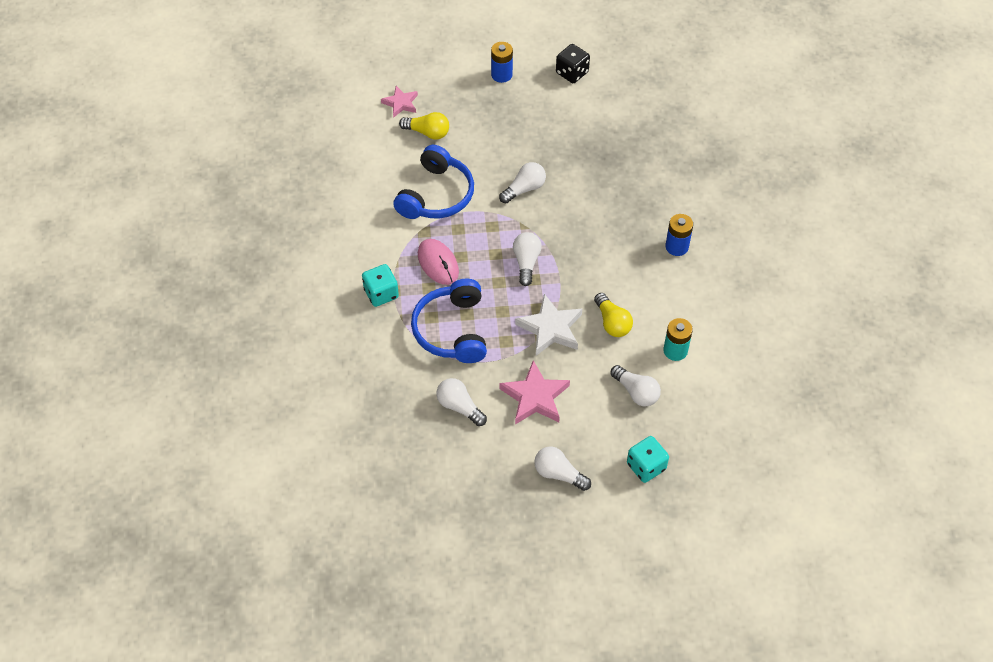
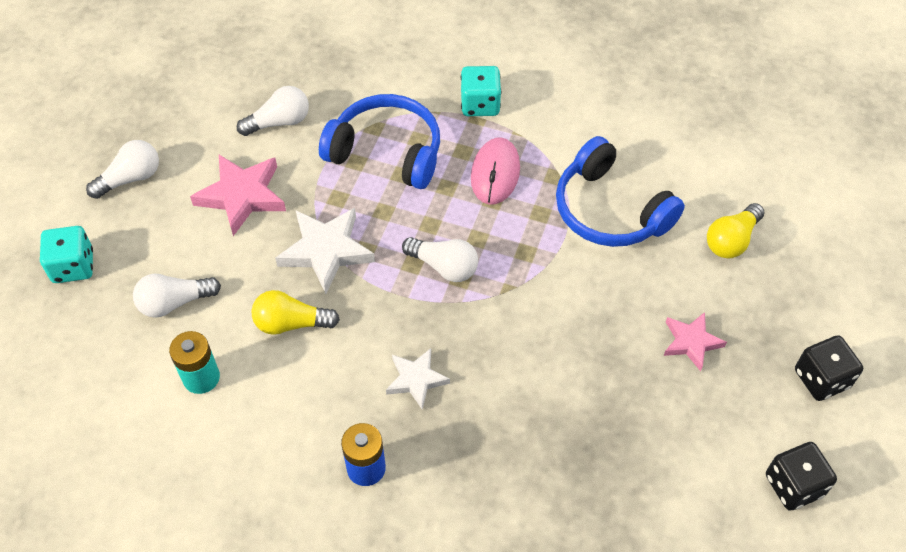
camera: 115 degrees right, 0 degrees up
pink star [381,86,418,118] -> pink star moved to [664,312,727,371]
pink mouse [418,239,459,285] -> pink mouse turned 75 degrees counterclockwise [471,137,520,205]
blue battery [491,42,513,83] -> black dice [795,335,863,401]
white light bulb [499,162,546,203] -> none
none -> white star [386,348,450,410]

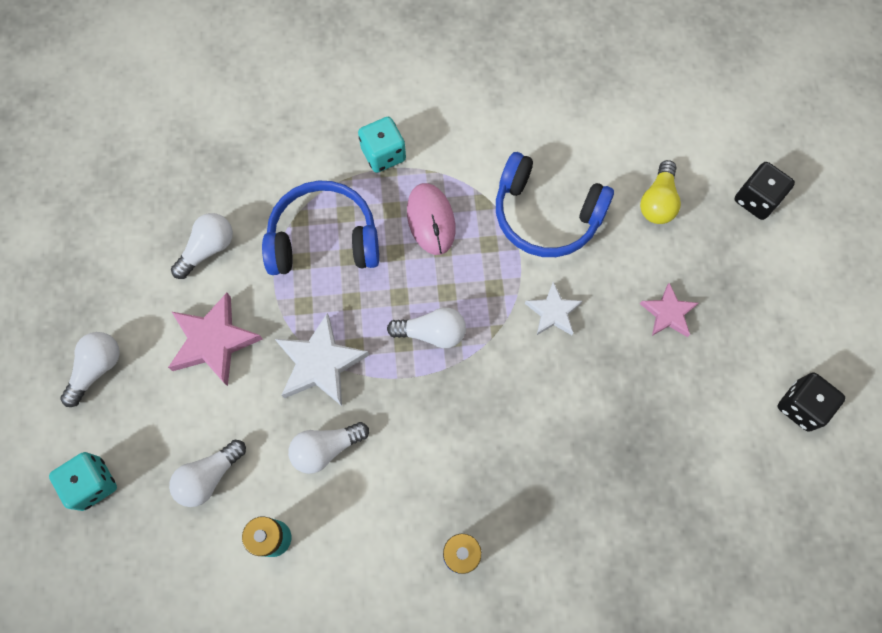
camera: 25 degrees left, 15 degrees up
yellow light bulb [252,290,340,335] -> white light bulb [288,422,369,474]
white star [386,348,450,410] -> white star moved to [525,282,582,335]
black dice [795,335,863,401] -> black dice moved to [735,162,795,220]

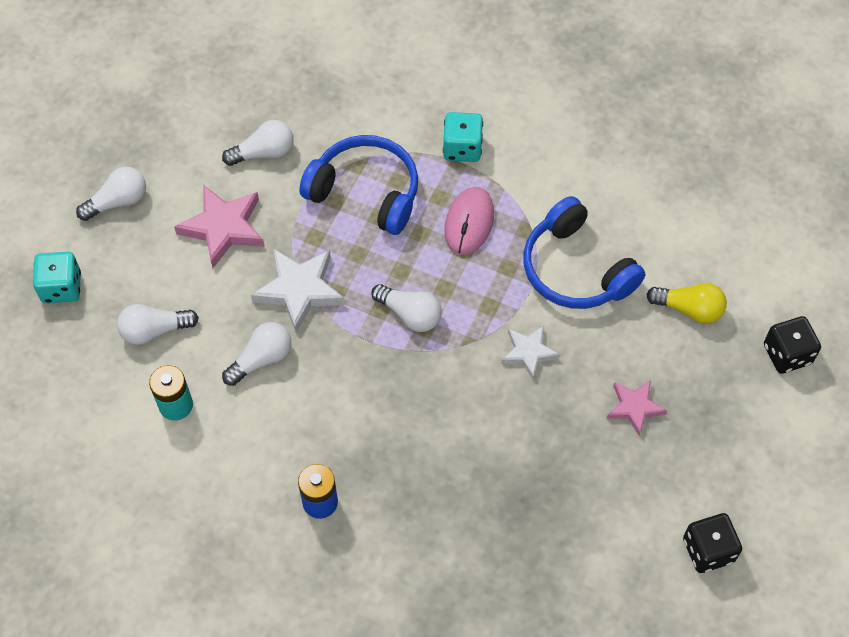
camera: 30 degrees right, 10 degrees down
white light bulb [288,422,369,474] -> white light bulb turned 135 degrees clockwise [222,322,292,386]
yellow light bulb [640,160,681,224] -> yellow light bulb turned 120 degrees counterclockwise [646,283,727,324]

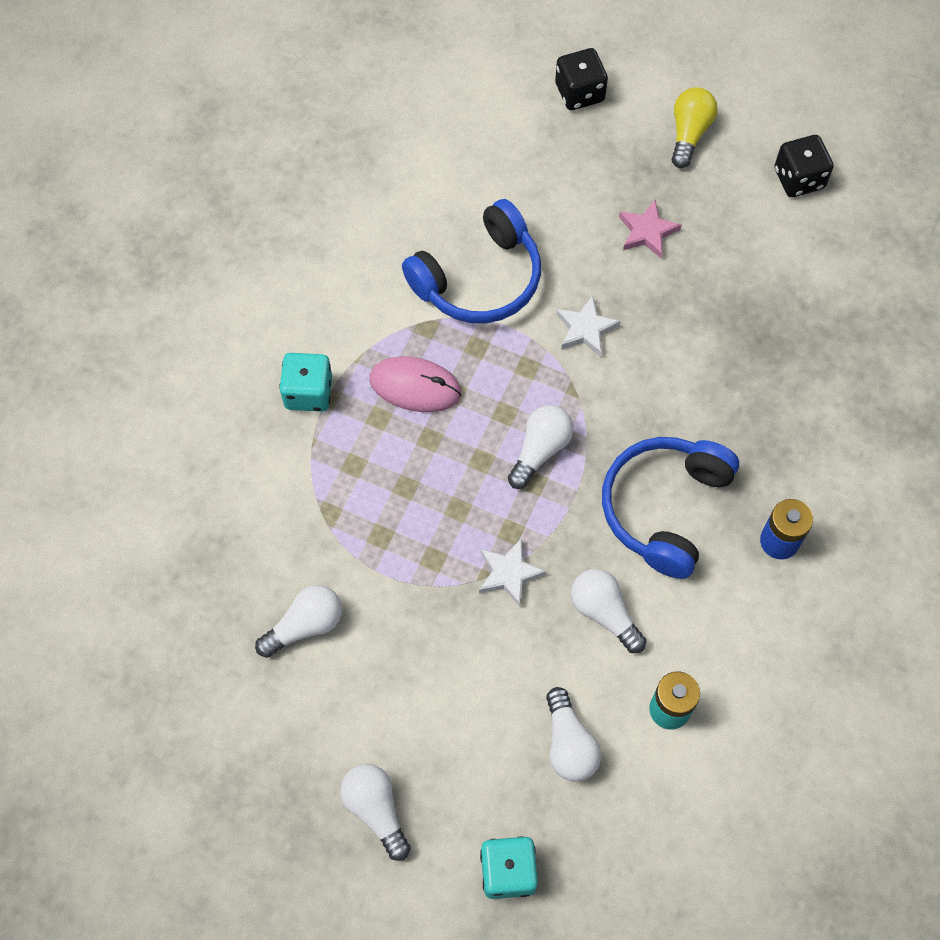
camera: 90 degrees left, 5 degrees up
pink star [174,185,264,268] -> none
white light bulb [222,120,294,166] -> white light bulb turned 75 degrees clockwise [255,585,342,658]
white star [251,248,345,333] -> white star [479,538,546,607], size x0.62
blue headphones [299,135,418,235] -> blue headphones moved to [602,437,739,579]
yellow light bulb [646,283,727,324] -> yellow light bulb moved to [671,87,717,168]

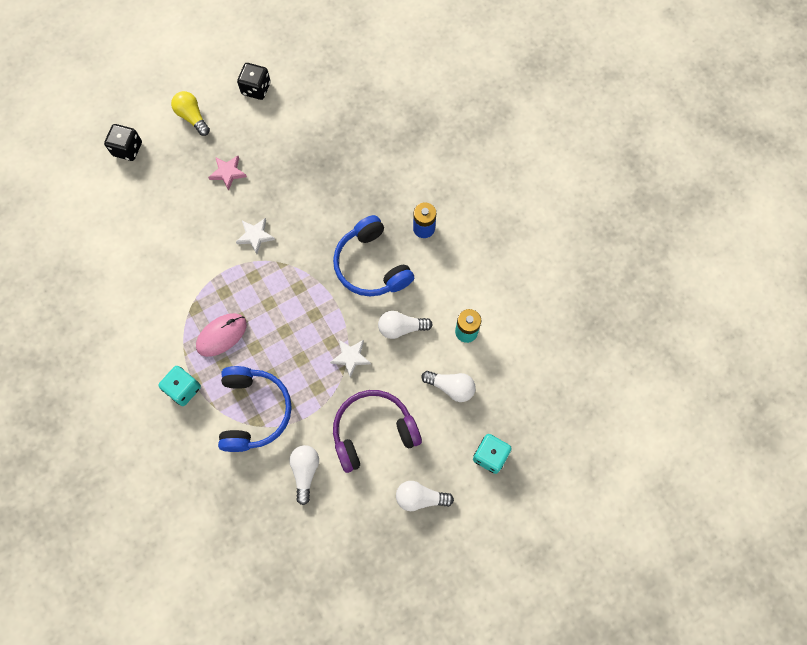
camera: 55 degrees left, 5 degrees up
blue headphones [402,199,541,323] -> blue headphones moved to [218,366,292,452]
white light bulb [508,405,574,489] -> none
none -> purple headphones [333,390,422,473]

